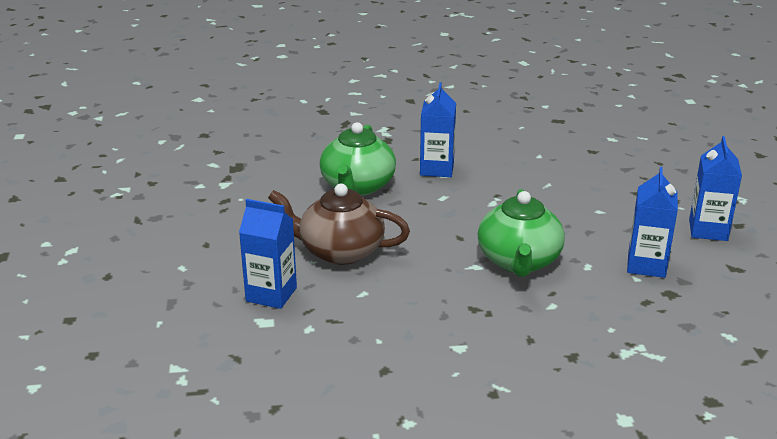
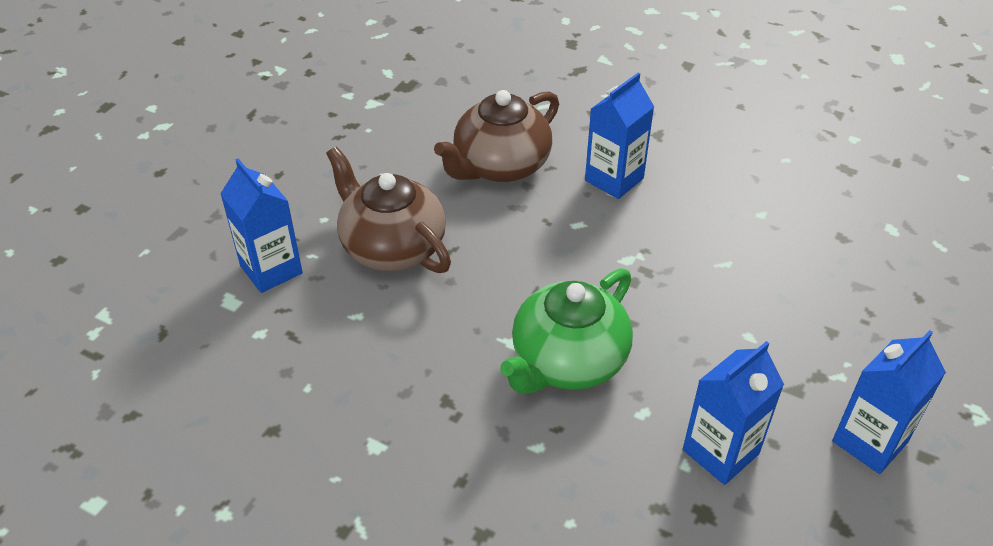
camera: 35 degrees right, 15 degrees up
green teapot [320,122,396,196] -> brown teapot [434,90,559,182]

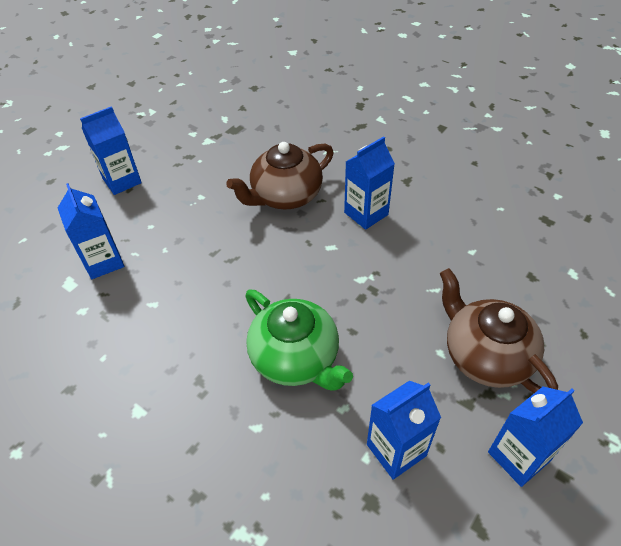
camera: 10 degrees right, 5 degrees up
brown teapot [326,146,451,273] -> brown teapot moved to [440,268,558,393]
green teapot [500,268,633,394] -> green teapot turned 90 degrees counterclockwise [245,289,353,390]
none -> blue carton [80,106,142,195]

